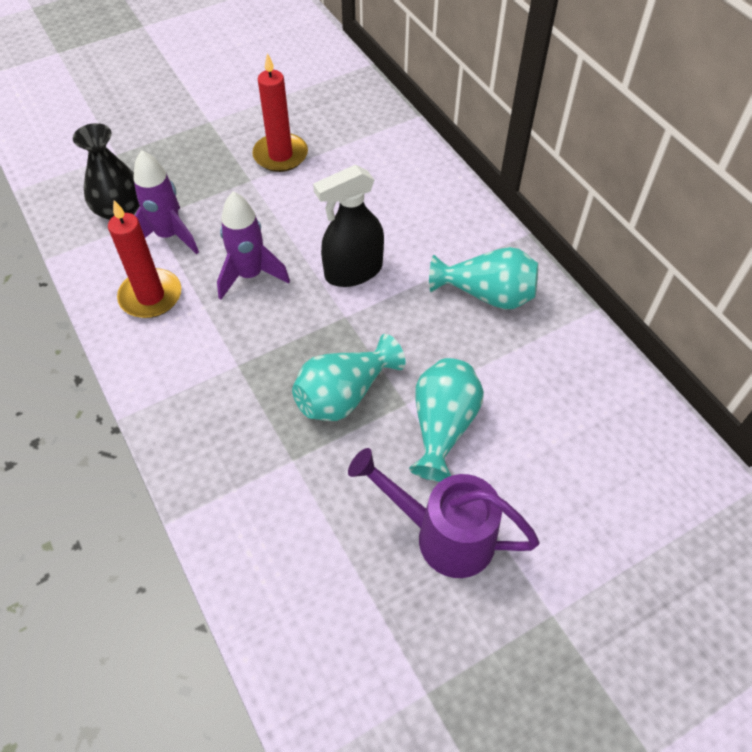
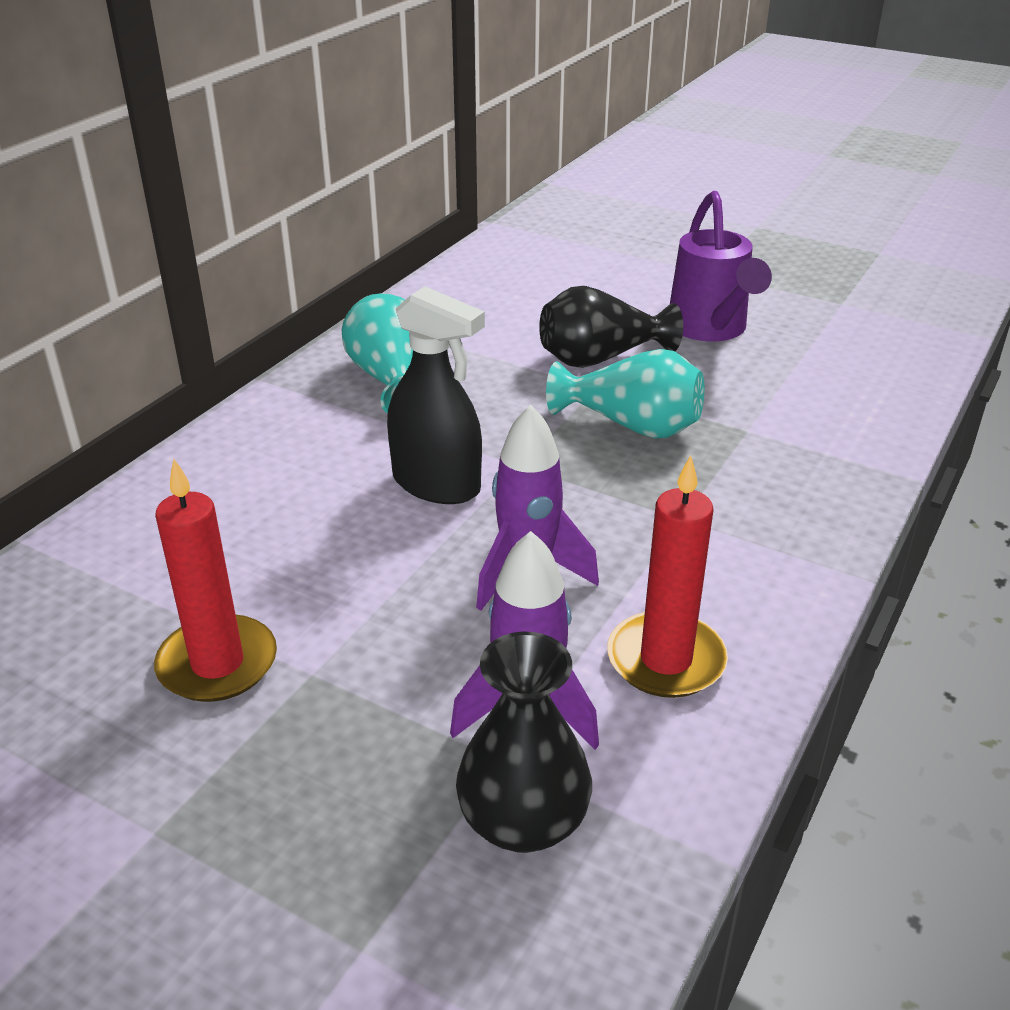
camera: 120 degrees left, 20 degrees down
turquoise vase [409,358,484,482] -> black vase [539,286,683,368]

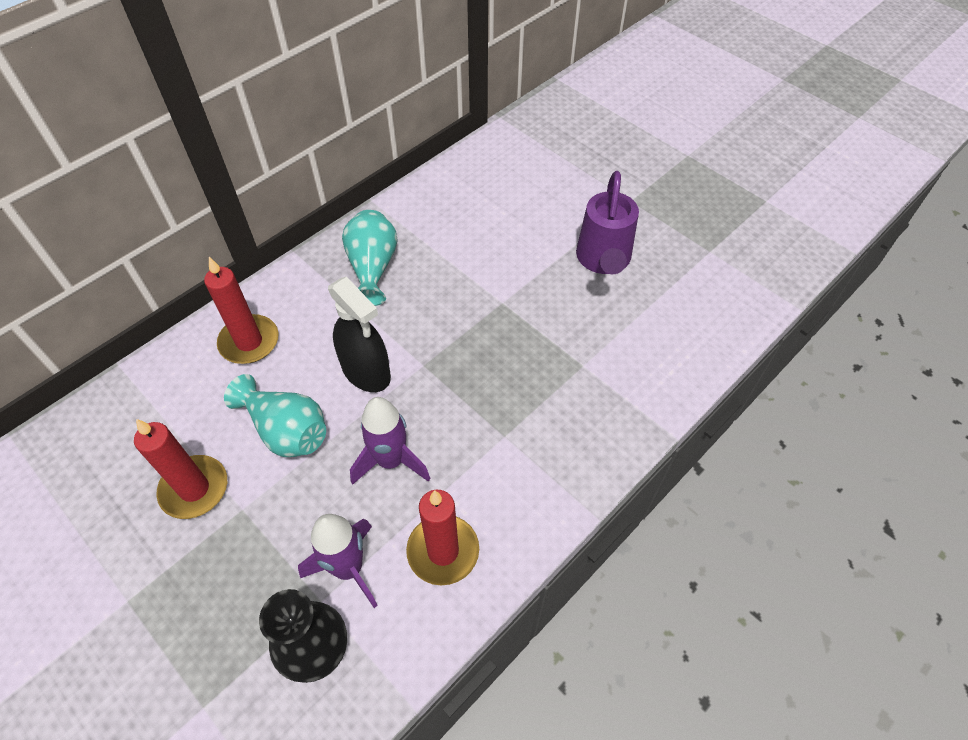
camera: 15 degrees right, 20 degrees up
black vase [539,286,683,368] -> none
turquoise vase [546,349,704,439] -> turquoise vase moved to [224,374,326,457]
none -> red candle [204,257,278,364]

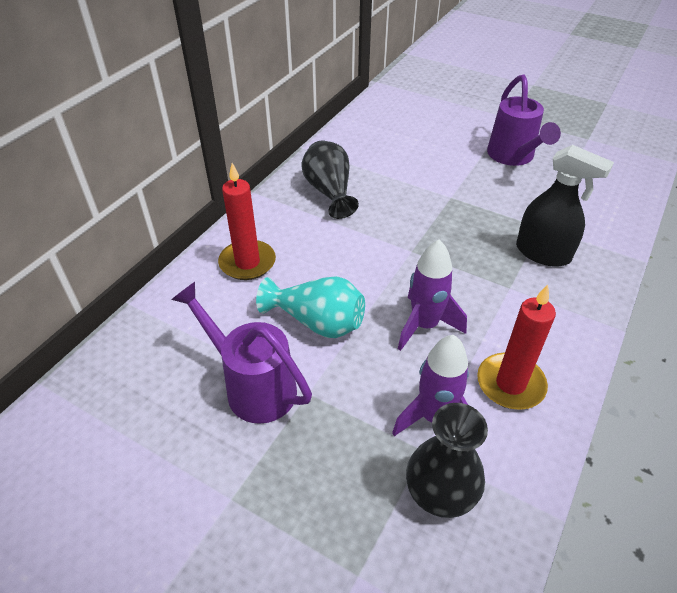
camera: 15 degrees left, 10 degrees down
red candle [134,419,227,519] -> purple watering can [171,282,312,424]
black spray bottle [328,277,391,392] -> black spray bottle moved to [516,145,614,267]
turquoise vase [342,210,398,306] -> black vase [302,141,359,219]

